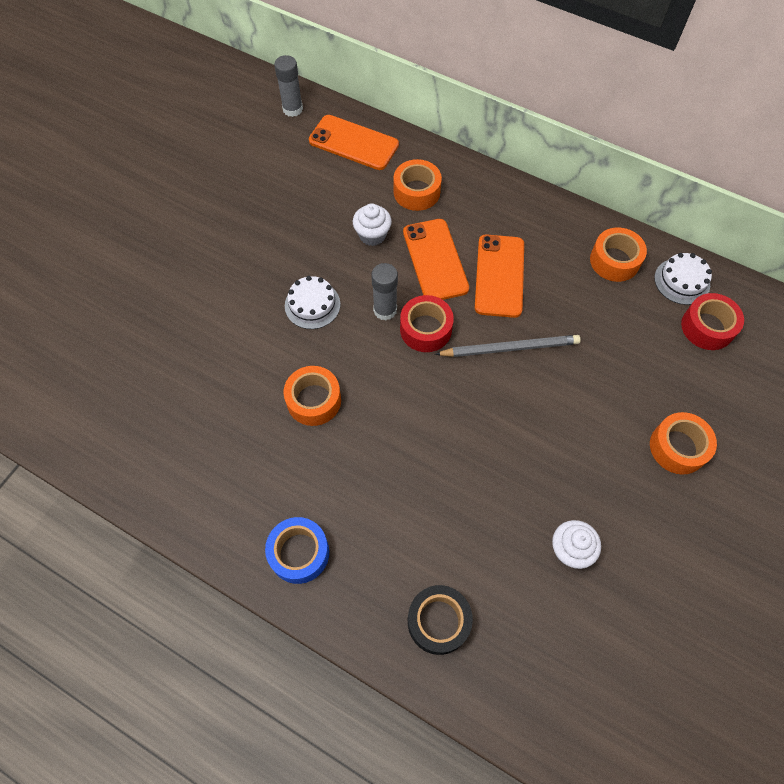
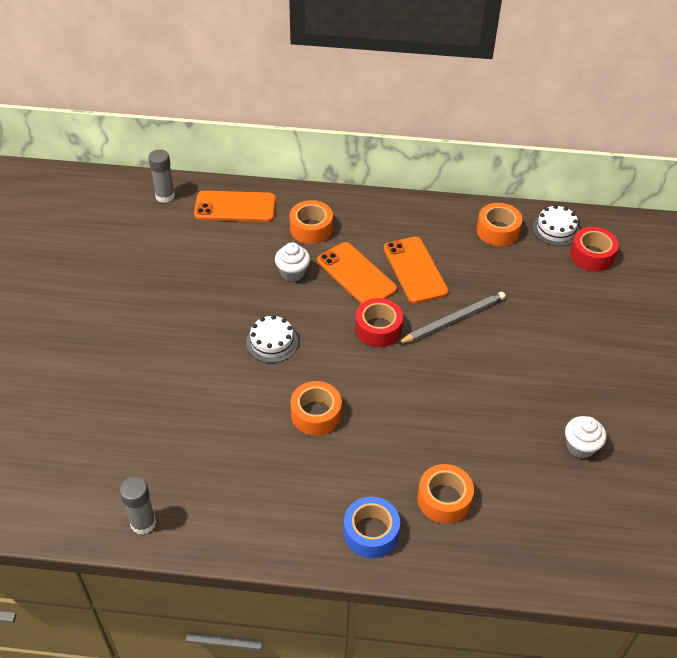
camera: 25 degrees left, 15 degrees down
grey glue stick [371,263,398,320] -> grey glue stick moved to [120,476,156,535]
black tape [408,585,473,655] -> none
orange tape [650,412,717,475] -> orange tape moved to [417,464,474,524]

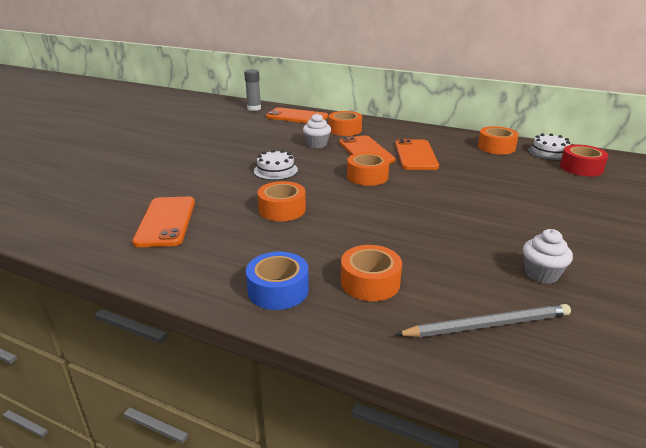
camera: 20 degrees right, 20 degrees down
grey glue stick [120,476,156,535] -> none
red tape [355,298,403,347] -> orange tape [347,152,389,186]
grey pencil [397,292,506,344] -> grey pencil moved to [395,304,571,337]
none -> orange phone [132,197,195,247]

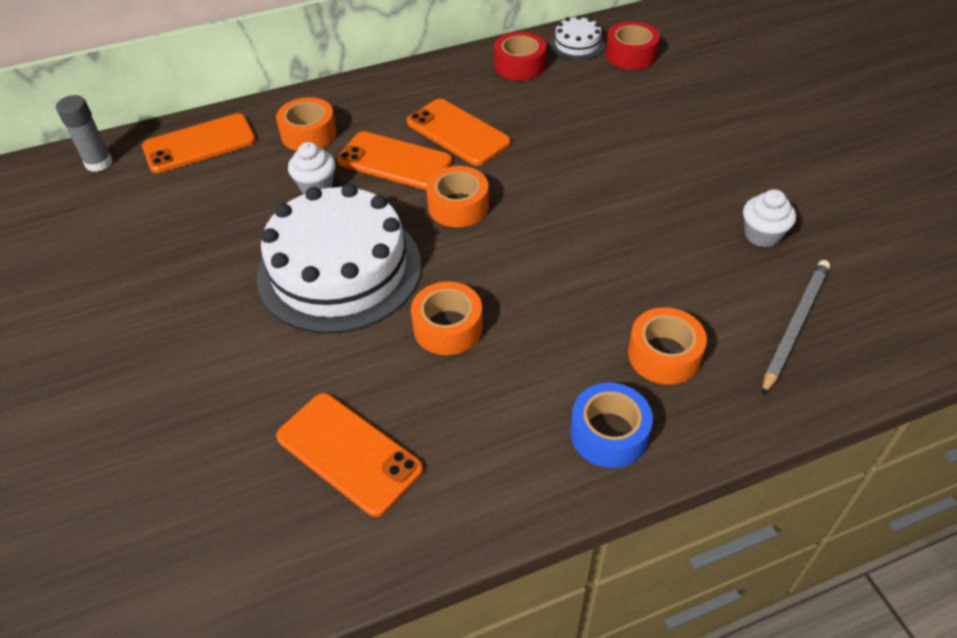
camera: 45 degrees left, 20 degrees up
white cake [254,150,298,180] -> white cake [256,184,421,334], size x2.30
orange tape [478,126,519,154] -> red tape [494,32,546,81]

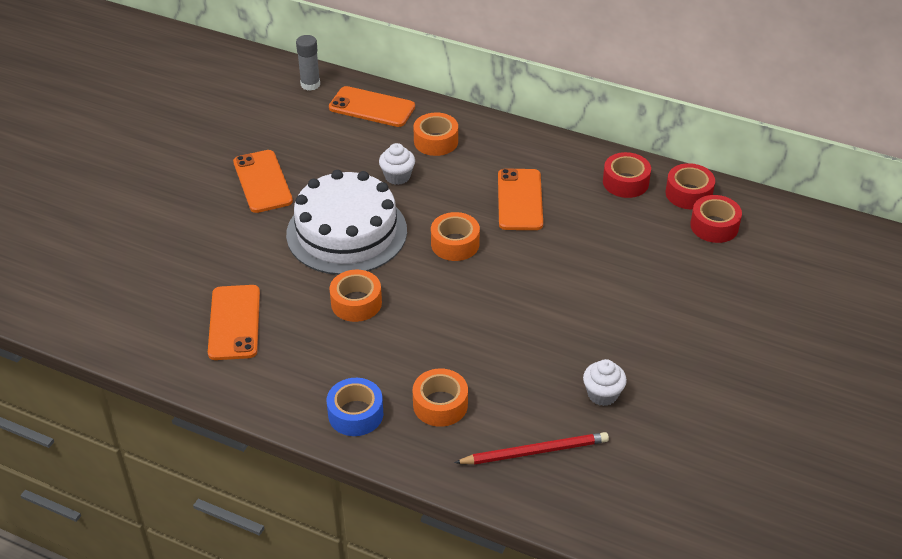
camera: 45 degrees right, 5 degrees down
orange phone [337,131,452,190] -> orange phone moved to [233,150,293,213]
white cake [550,15,605,60] -> red tape [665,163,715,210]
grey pencil [762,260,830,396] -> red pencil [454,432,609,465]

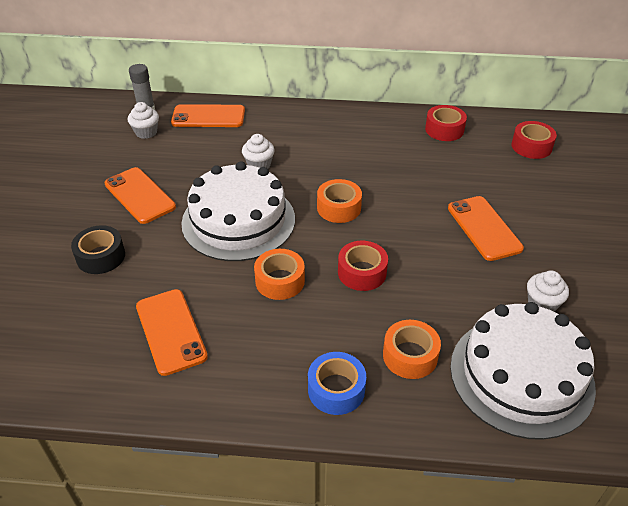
camera: 20 degrees left, 0 degrees up
orange tape [413,112,458,156] -> none
red pencil [454,432,609,465] -> white cake [450,302,596,440]
orange phone [498,169,543,230] -> orange phone moved to [448,196,524,261]
red tape [665,163,715,210] -> red tape moved to [338,241,388,291]
none -> black tape [71,225,125,274]
none -> white cupcake [128,102,159,139]

